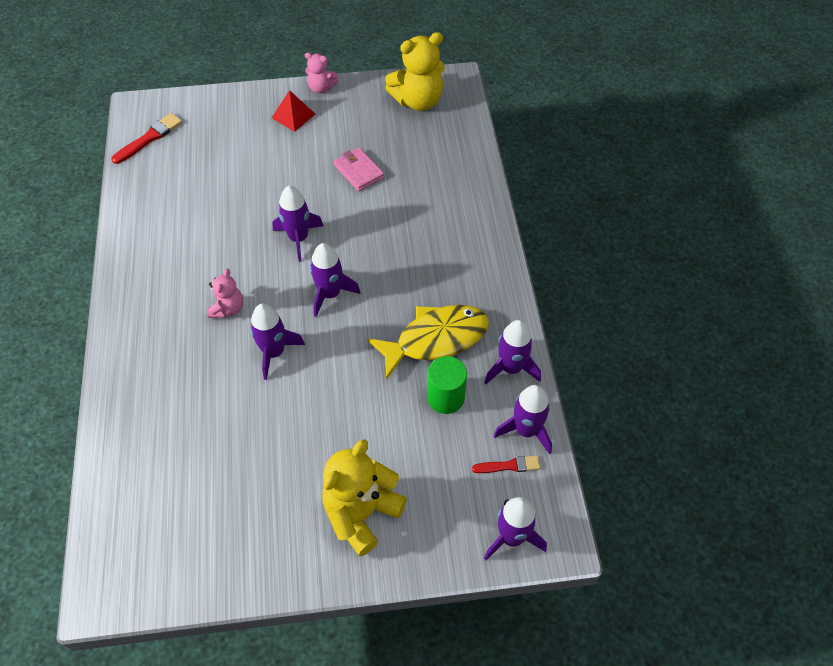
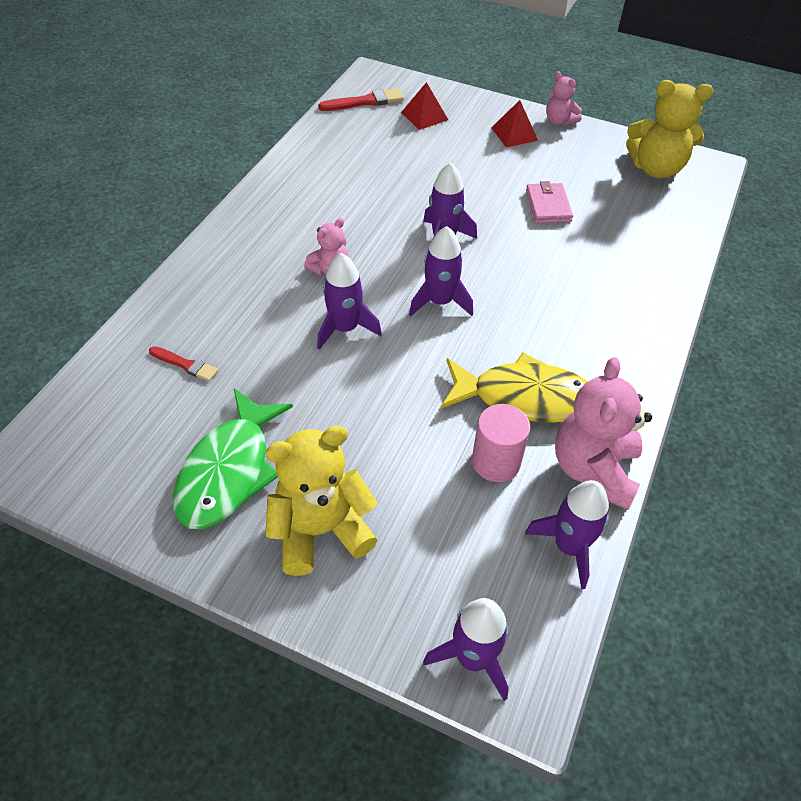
camera: 30 degrees right, 5 degrees down
green cylinder [427,356,467,414] -> pink cylinder [472,404,530,482]
red brush [472,455,540,473] -> red brush moved to [149,346,218,381]
purple rocket [484,320,541,384] -> pink teddy bear [555,357,652,510]
none -> green fish [173,388,293,529]
none -> red pyramid [401,82,448,130]

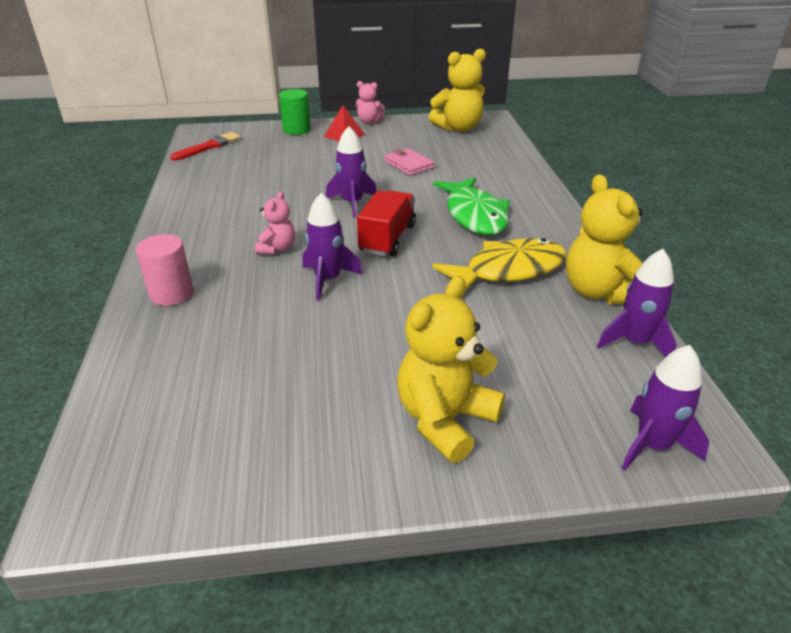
camera: 30 degrees left, 15 degrees down
red brush [149,346,218,381] -> none
green fish [173,388,293,529] -> green fish moved to [433,177,510,235]
red pyramid [401,82,448,130] -> none
purple rocket [409,226,473,316] -> red truck [357,190,416,256]
pink cylinder [472,404,530,482] -> pink cylinder moved to [136,234,193,306]
pink teddy bear [555,357,652,510] -> yellow teddy bear [566,174,643,304]
none -> green cylinder [279,89,311,135]

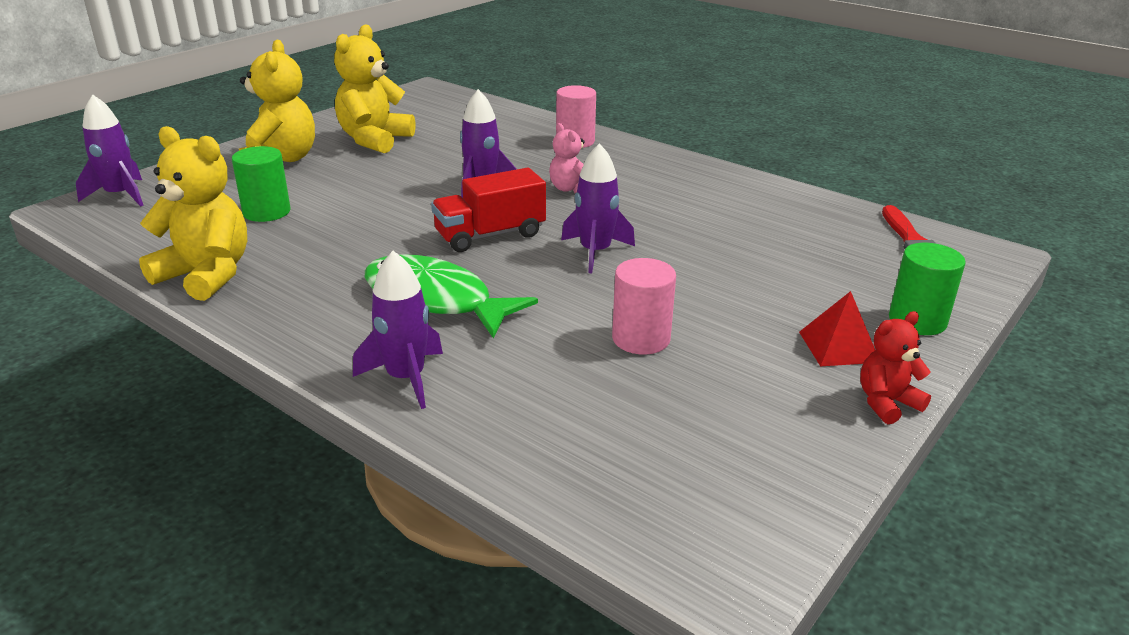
camera: 135 degrees right, 5 degrees down
pink teddy bear [356,81,385,124] -> red teddy bear [860,311,931,424]
red truck [357,190,416,256] -> red truck turned 90 degrees clockwise [431,168,546,252]
pink wallet [385,148,434,176] -> pink cylinder [612,258,676,355]
yellow teddy bear [429,49,486,132] -> yellow teddy bear moved to [334,24,415,153]
yellow fish [432,238,566,291] -> none
purple rocket [597,249,677,357] -> purple rocket moved to [353,251,443,409]
none -> green cylinder [232,146,290,222]

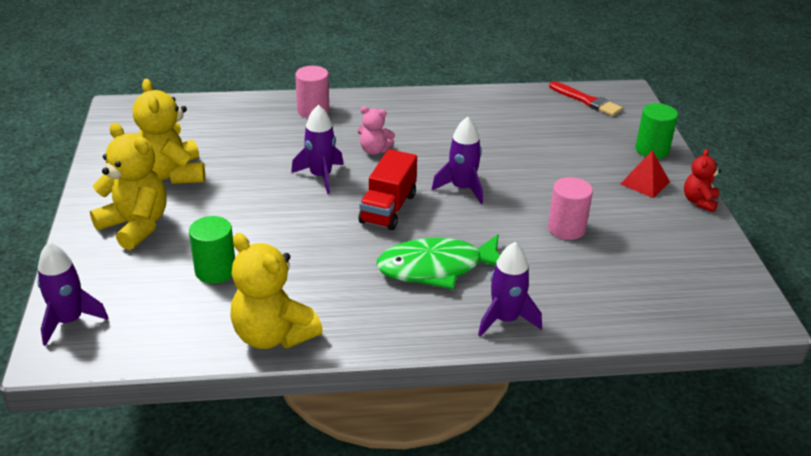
camera: 45 degrees left, 5 degrees up
yellow teddy bear [139,126,247,301] -> yellow teddy bear turned 120 degrees counterclockwise [230,233,323,349]

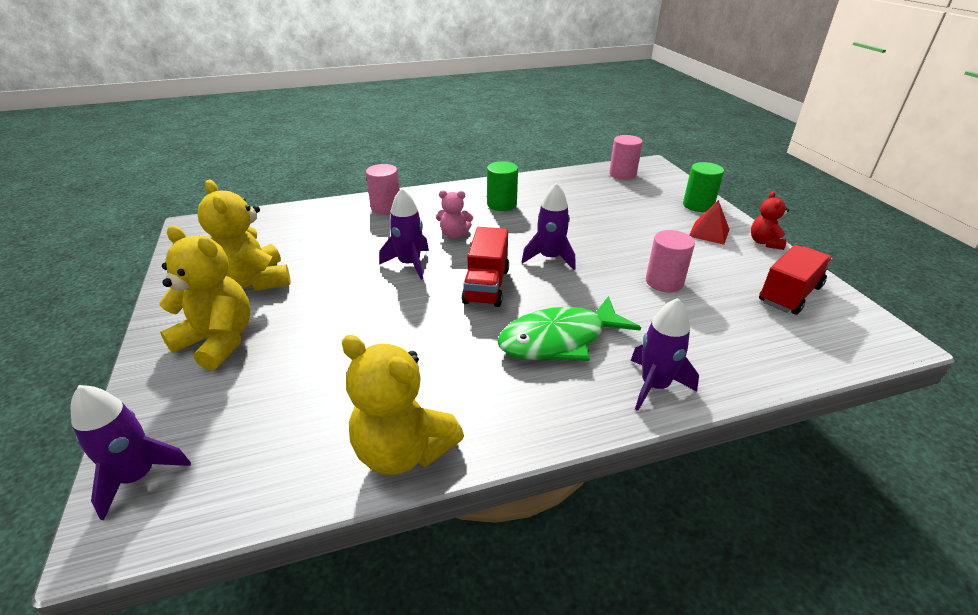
camera: 10 degrees left, 0 degrees up
green cylinder [189,216,235,284] -> green cylinder moved to [487,161,518,211]
red brush [549,81,622,116] -> pink cylinder [609,135,643,180]
none -> red truck [759,245,832,315]

